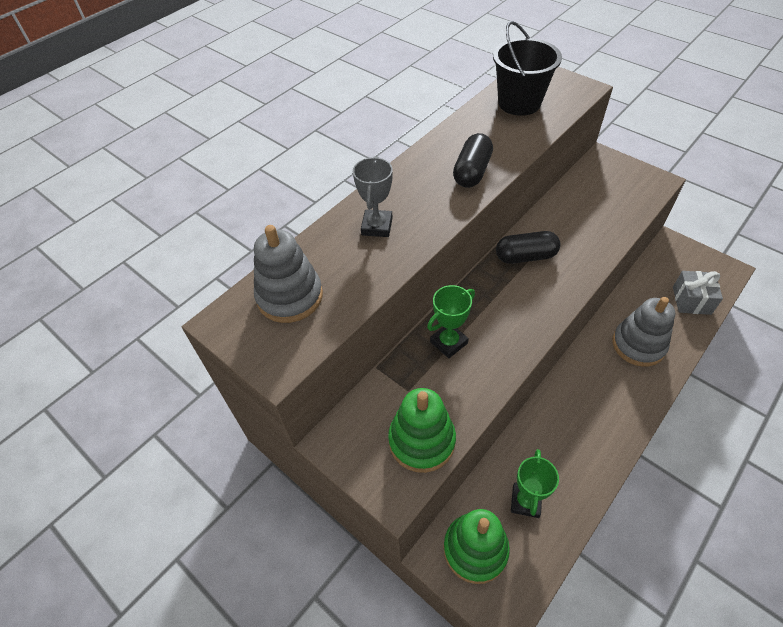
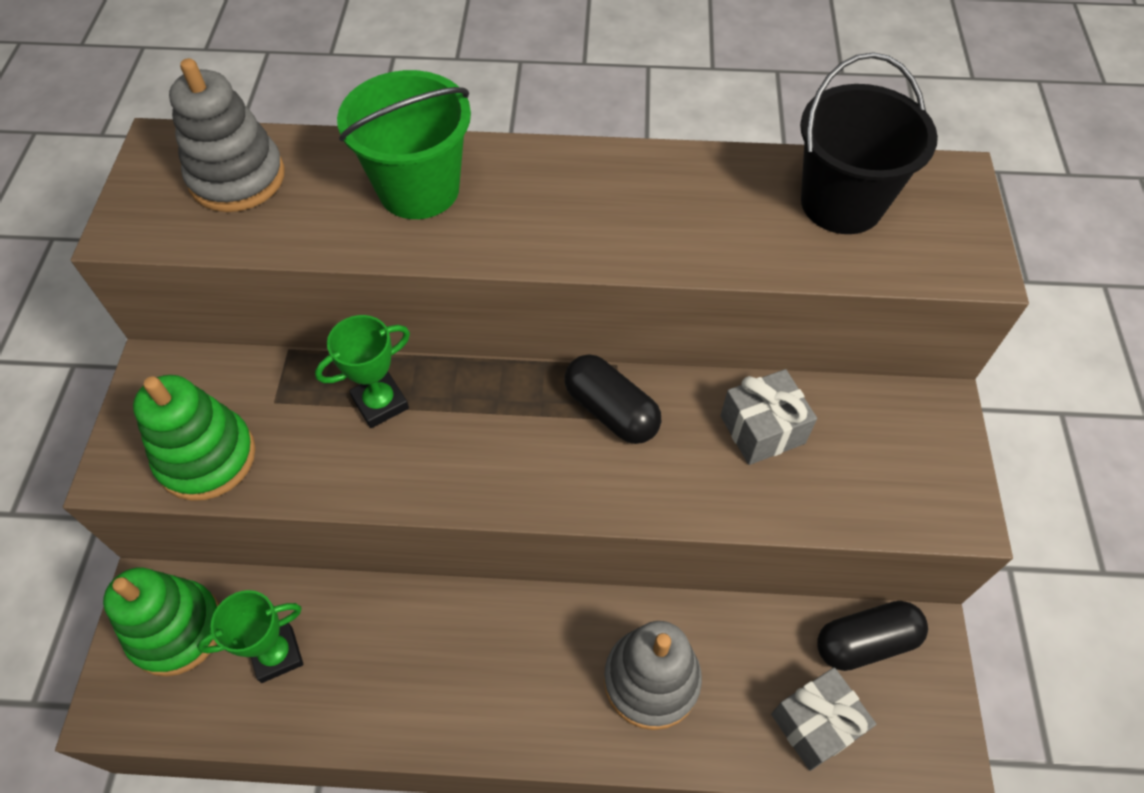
camera: 50 degrees right, 5 degrees up
grey trophy [353,156,393,237] -> green bucket [337,70,471,219]
green trophy [427,285,475,358] -> green trophy turned 45 degrees counterclockwise [315,315,410,428]
black capsule [453,133,493,188] -> black capsule moved to [817,601,928,671]
none -> grey gift [720,369,817,465]

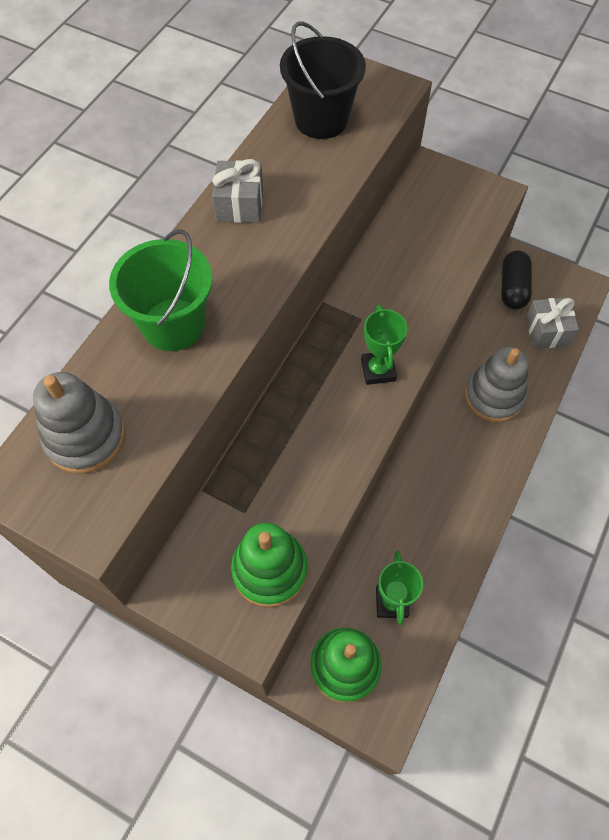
camera: 65 degrees left, 5 degrees up
green trophy [315,315,410,428] -> green trophy moved to [361,305,408,385]
black capsule [565,355,661,444] -> none
grey gift [720,369,817,465] -> grey gift moved to [212,159,263,223]

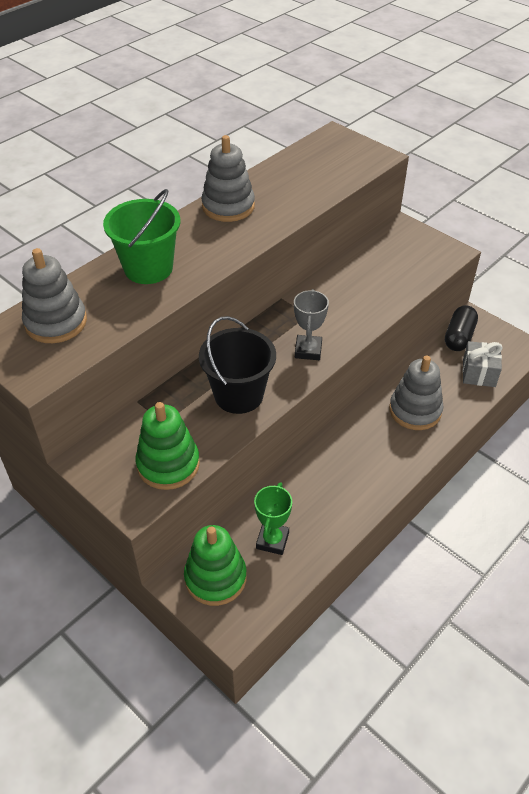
camera: 15 degrees right, 15 degrees down
grey gift [212,159,263,223] -> grey stacking toy [201,135,255,222]
black bucket [280,21,366,139] -> black bucket moved to [199,316,276,414]
green trophy [361,305,408,385] -> grey trophy [294,289,329,360]

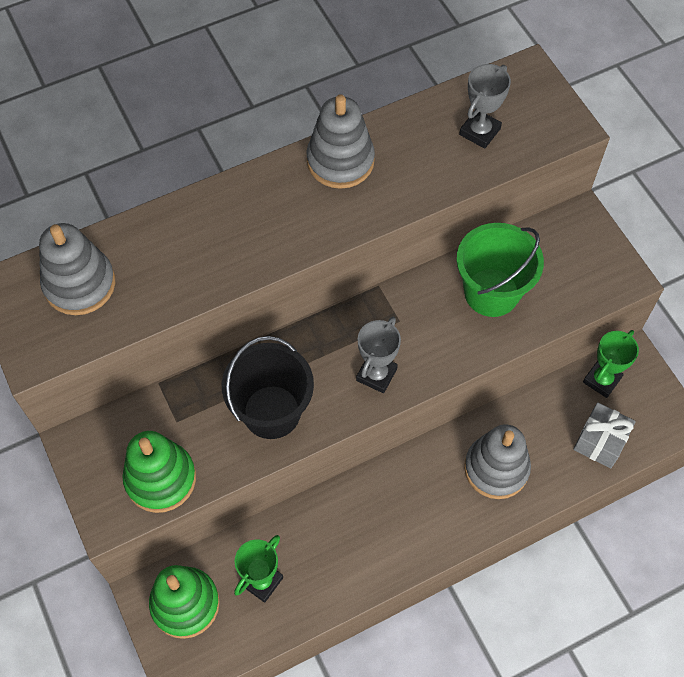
camera: 20 degrees right, 15 degrees up
green bucket [103,189,180,284] -> green bucket moved to [457,223,544,317]
black capsule [445,305,478,351] -> green trophy [583,330,639,398]
none -> grey trophy [459,64,511,149]

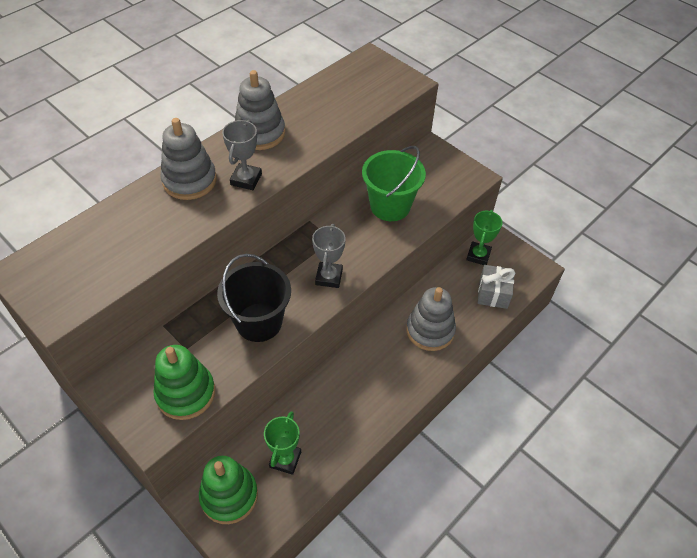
camera: 20 degrees left, 10 degrees down
grey stacking toy [39,223,115,315] -> grey stacking toy moved to [161,118,217,200]
grey trophy [459,64,511,149] -> grey trophy moved to [222,120,262,190]

